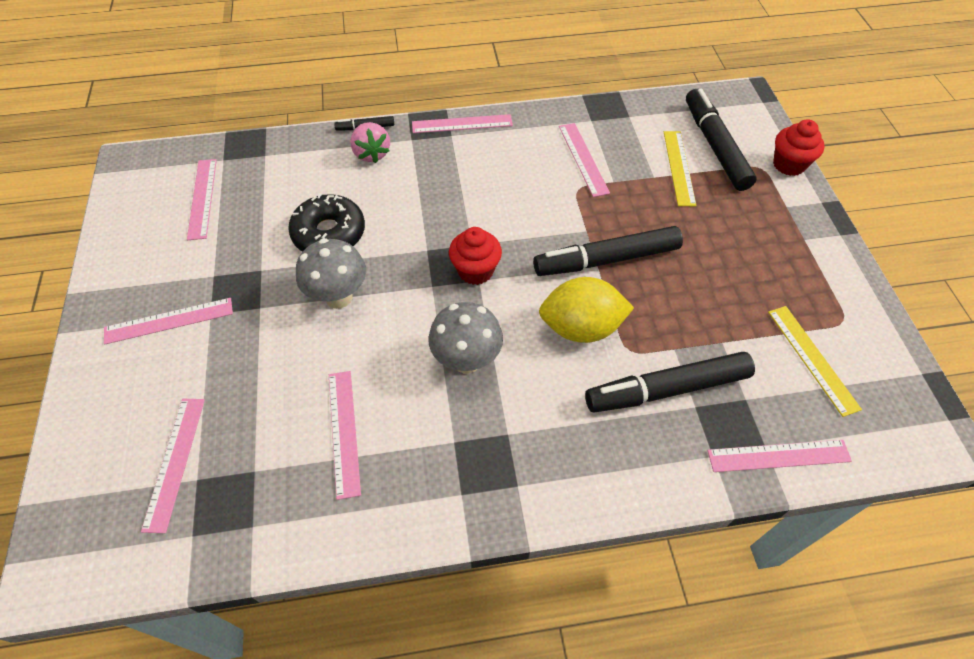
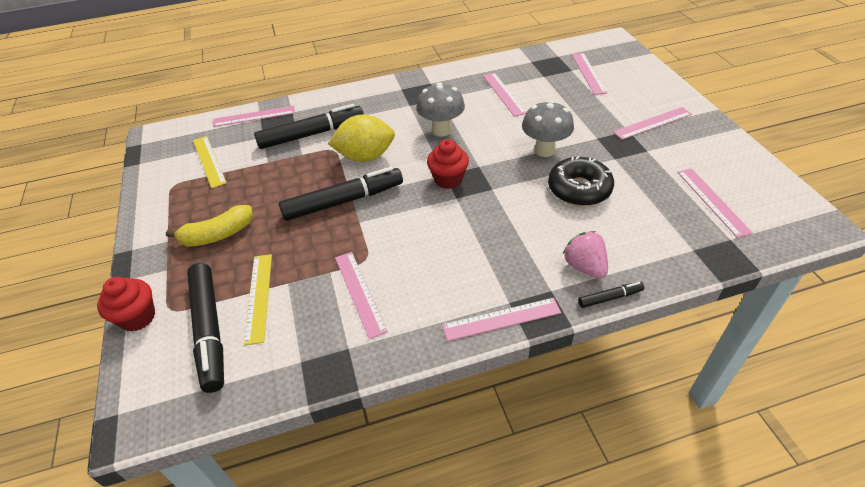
camera: 175 degrees right, 10 degrees down
none -> yellow banana [166,205,253,247]

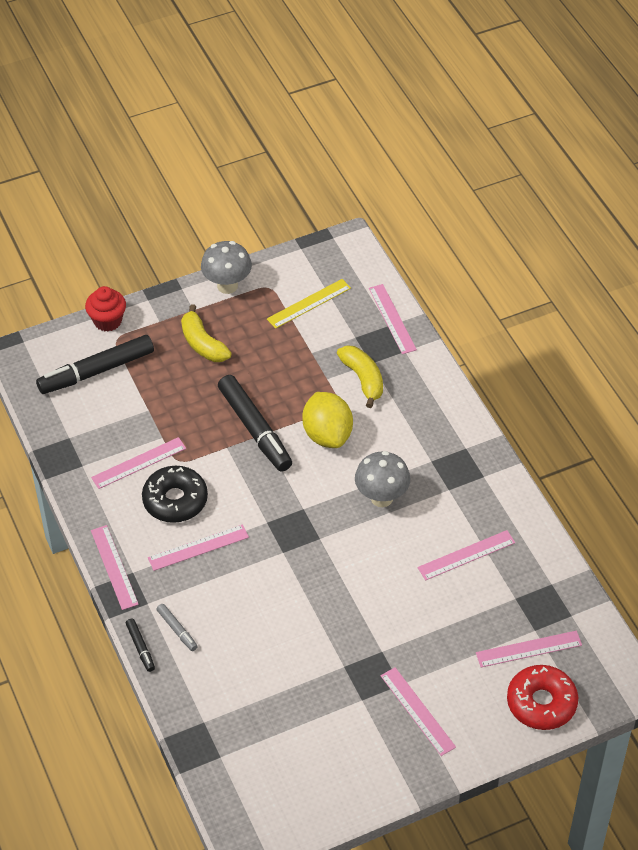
camera: 80 degrees right, 5 degrees up
yellow ruler [244,254,272,345] -> none
black marker [254,104,364,149] -> yellow banana [337,345,383,408]
red cupcake [427,139,469,189] -> none
grey mushroom [522,100,574,157] -> grey mushroom moved to [201,241,252,294]
black donut [548,156,614,206] -> black donut moved to [142,466,208,523]
pink strawberry [563,231,608,279] -> grey marker [156,604,198,651]
pink ruler [677,168,753,238] -> pink ruler moved to [148,524,249,571]
none -> red donut [507,665,578,730]

